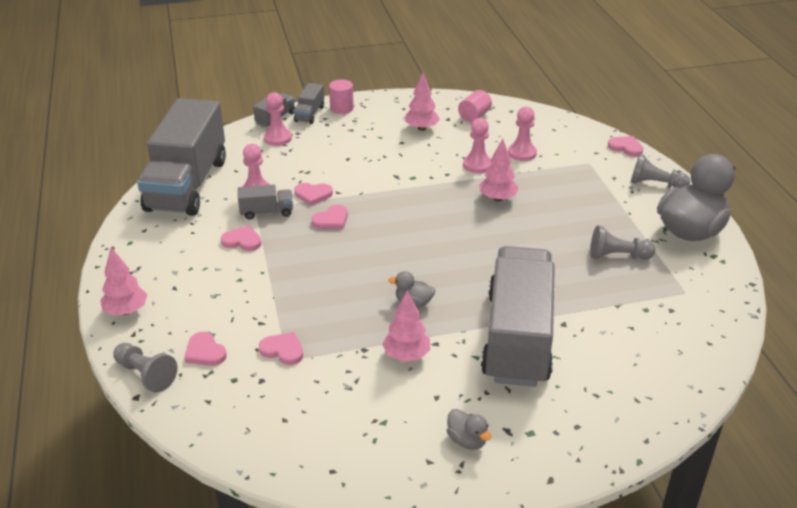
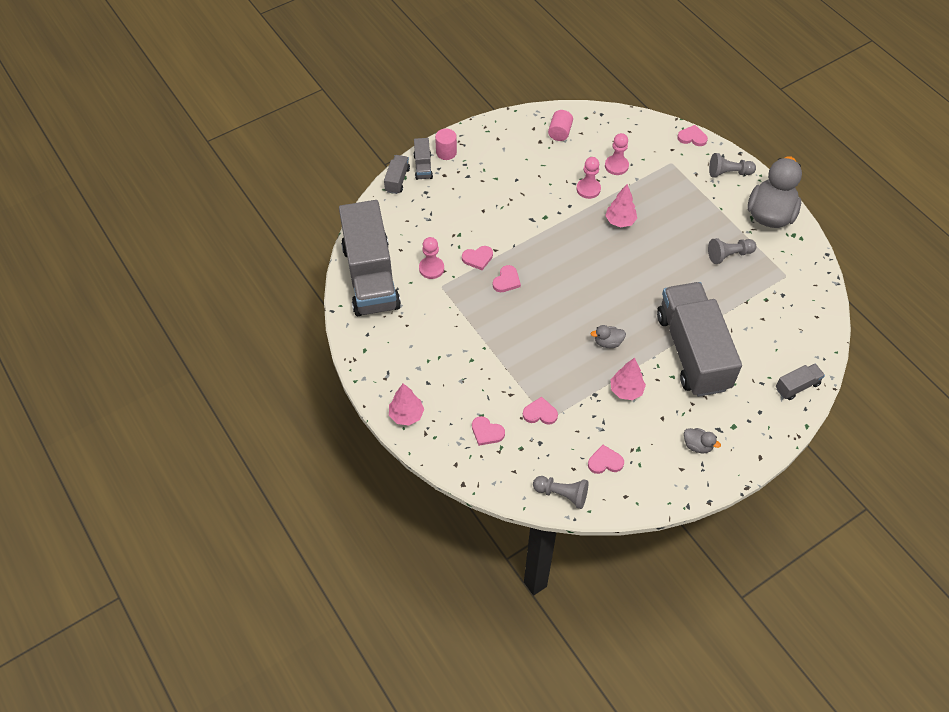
camera: 20 degrees left, 20 degrees up
grey pawn [113,343,178,393] -> grey pawn moved to [533,476,589,509]
pink heart [221,225,262,251] -> pink heart moved to [588,445,624,474]
grey truck [238,185,293,220] -> grey truck moved to [776,364,825,400]
pink pawn [264,92,292,146] -> none
pink tree [405,72,440,131] -> none

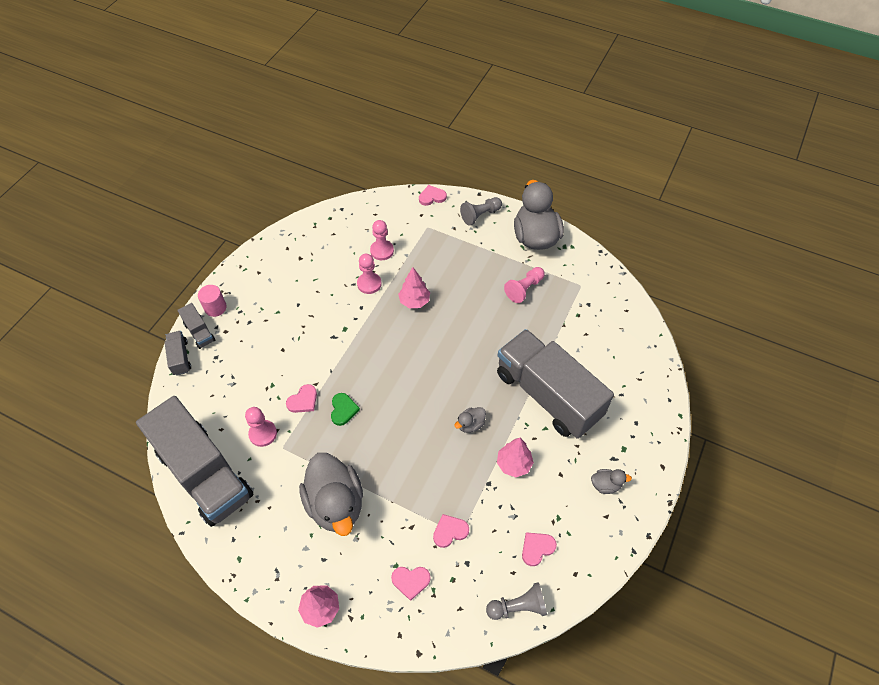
camera: 30 degrees left, 0 degrees up
pink heart [493,265,521,292] -> green heart [331,393,360,426]
pink cylinder [548,110,573,141] -> none
grey pawn [708,238,756,264] -> pink pawn [504,267,545,303]
grey truck [776,364,825,400] -> none
none -> grey duck [299,453,363,536]

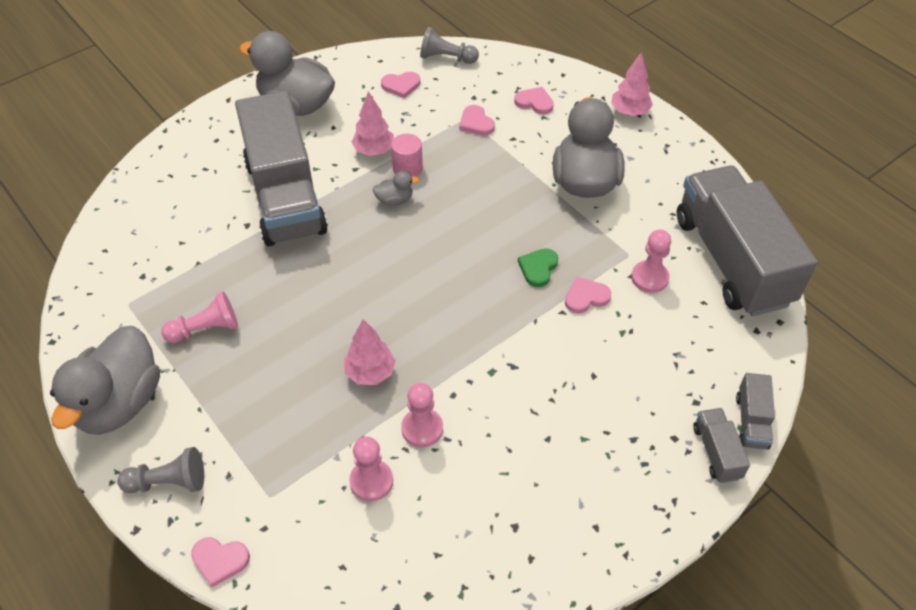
camera: 155 degrees left, 5 degrees down
pink cylinder [198,285,227,317] -> pink cylinder moved to [391,134,423,177]
pink heart [433,514,469,548] -> pink heart turned 60 degrees clockwise [459,105,495,135]
grey duck [591,469,632,494] -> grey duck [239,31,335,116], size x2.35

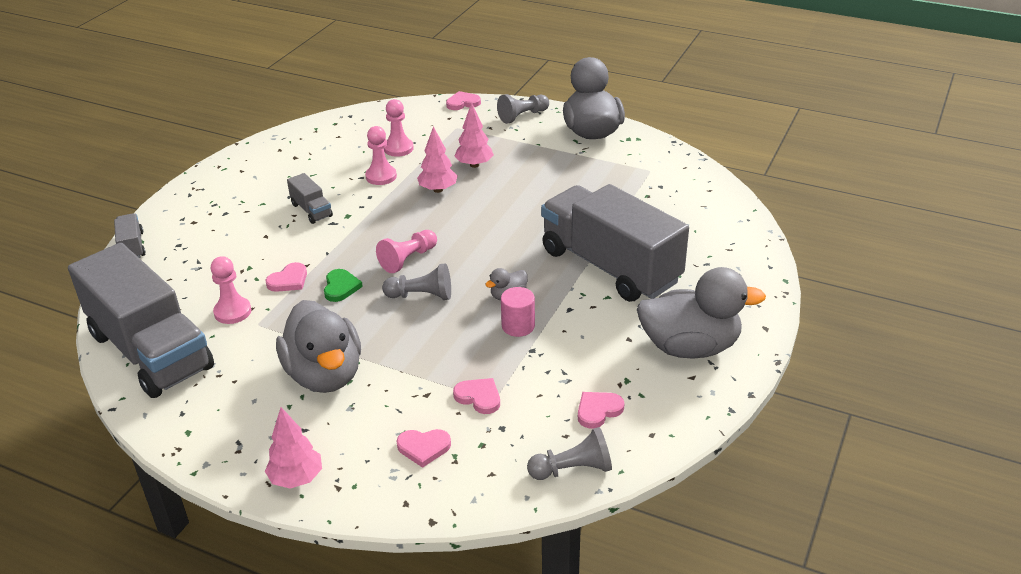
camera: 155 degrees right, 15 degrees down
pink pawn [161,291,238,343] -> pink pawn moved to [376,230,437,273]
pink tree [351,91,394,156] -> pink tree moved to [454,102,494,168]
grey truck [693,408,750,483] -> grey truck moved to [287,173,333,224]
none -> grey pawn [382,263,451,300]

